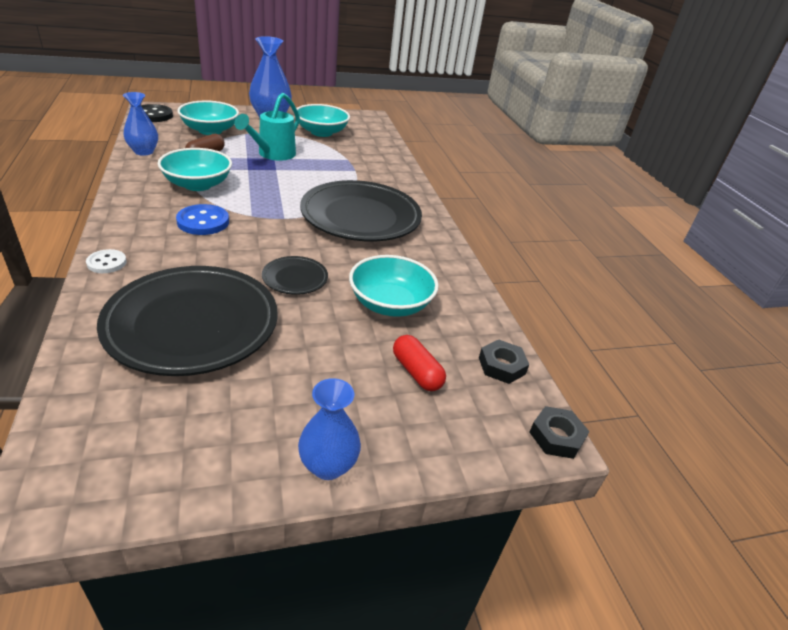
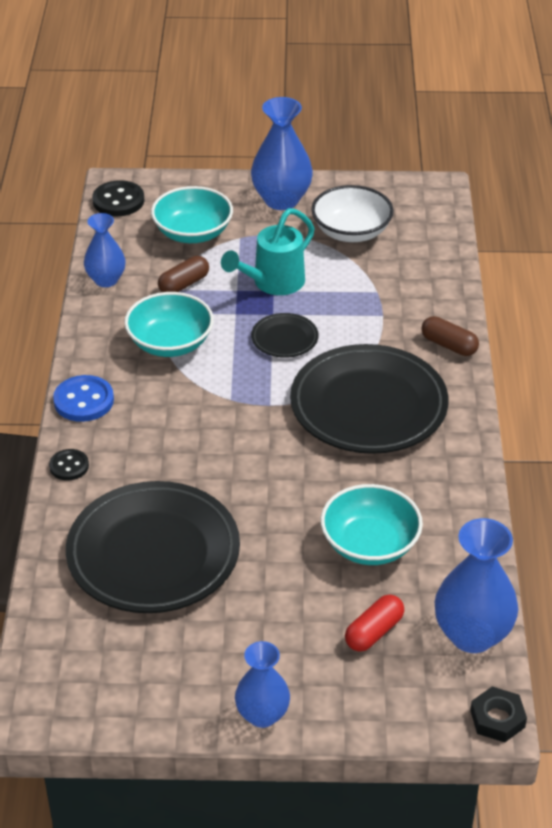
camera: 20 degrees right, 5 degrees up
white button [86,249,127,273] -> black button [49,449,89,480]
blue button [176,204,229,235] -> blue button moved to [53,375,114,422]
black plate [262,256,328,295] -> black plate moved to [251,313,319,358]
turquoise bowl [296,104,350,137] -> white bowl [311,185,394,242]
red capsule [393,335,446,391] -> red capsule turned 60 degrees clockwise [345,594,404,652]
black nut [479,339,529,384] -> blue vase [435,518,518,653]
none -> brown capsule [421,316,479,356]

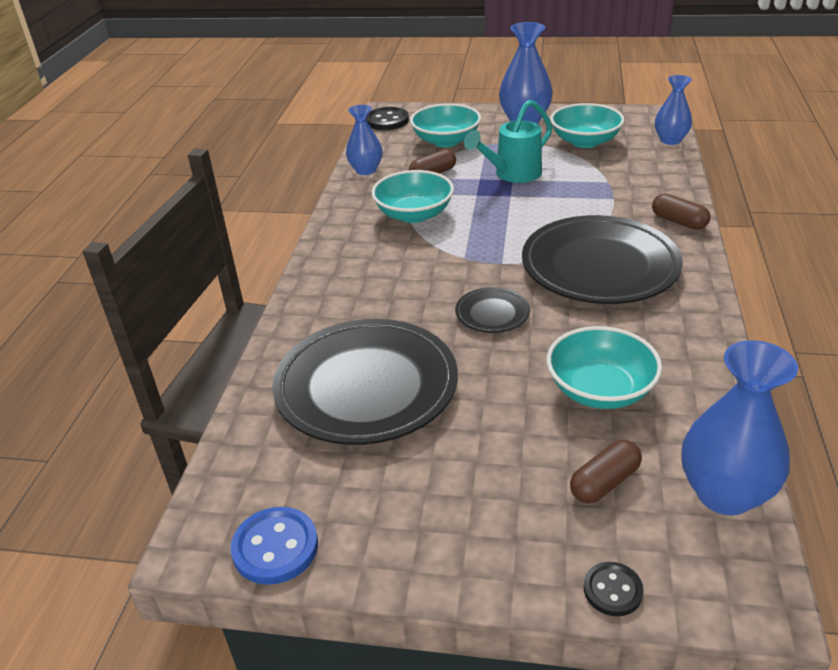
camera: 10 degrees right, 5 degrees down
black button [49,449,89,480] -> black button moved to [584,562,643,616]
blue button [53,375,114,422] -> blue button moved to [230,507,318,585]
blue vase [235,641,290,728] -> blue vase moved to [655,75,692,145]
black plate [251,313,319,358] -> black plate moved to [455,287,530,333]
white bowl [311,185,394,242] -> turquoise bowl [550,103,624,148]
red capsule [345,594,404,652] -> brown capsule [570,440,642,503]
black nut [470,687,527,742] -> none

